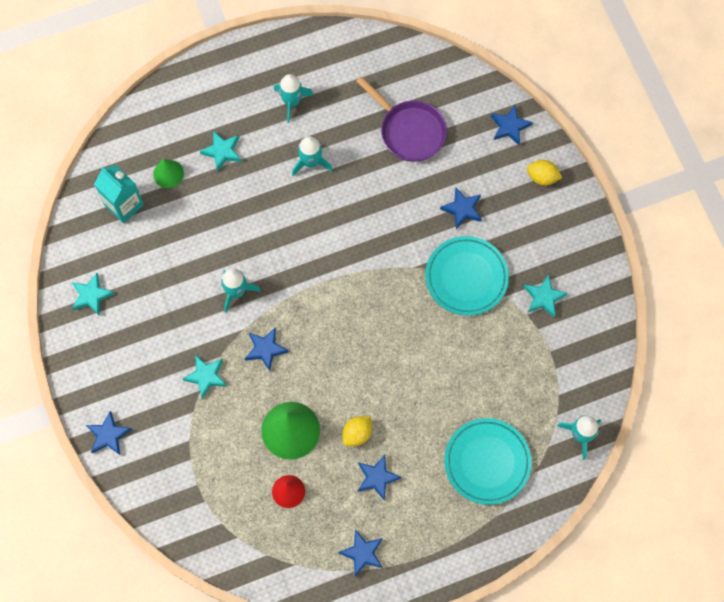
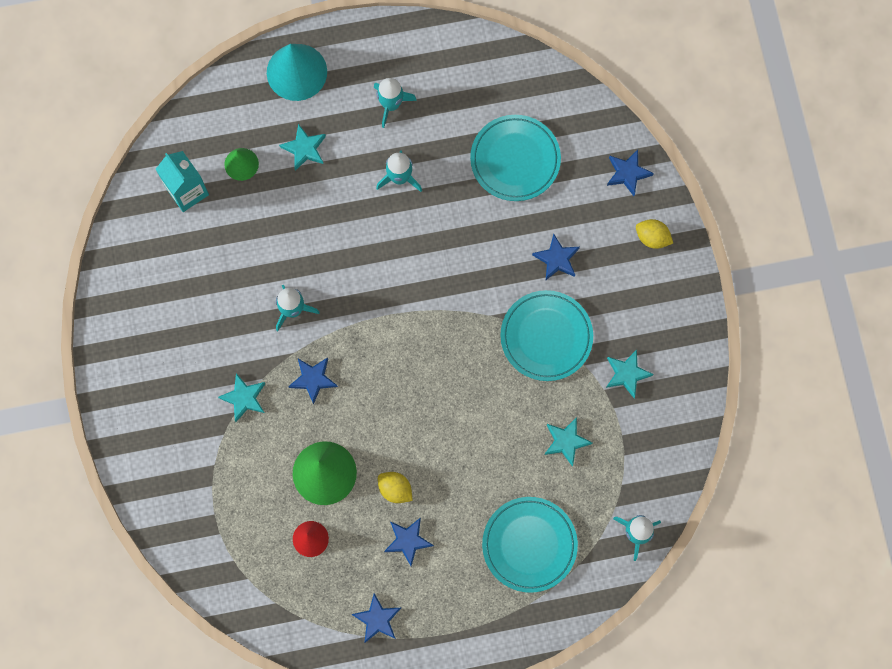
camera: 10 degrees right, 5 degrees up
turquoise star [72,273,114,316] -> turquoise star moved to [544,417,592,467]
blue star [86,411,132,455] -> none
yellow lemon [343,416,372,446] -> yellow lemon turned 75 degrees clockwise [378,472,413,503]
purple pan [356,76,447,162] -> turquoise plate [470,115,561,201]
none -> turquoise cone [267,44,327,101]

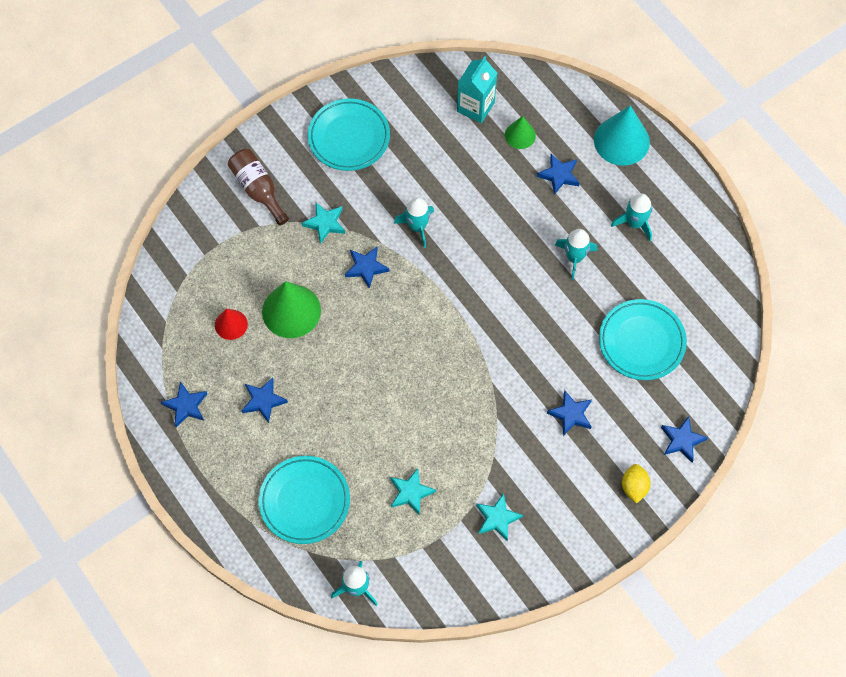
camera: 65 degrees right, 10 degrees down
turquoise star [279,124,326,171] -> blue star [537,154,580,195]
yellow lemon [378,472,413,503] -> none
turquoise plate [500,290,593,381] -> turquoise plate moved to [308,98,390,171]
none -> brown bottle [228,149,289,226]

